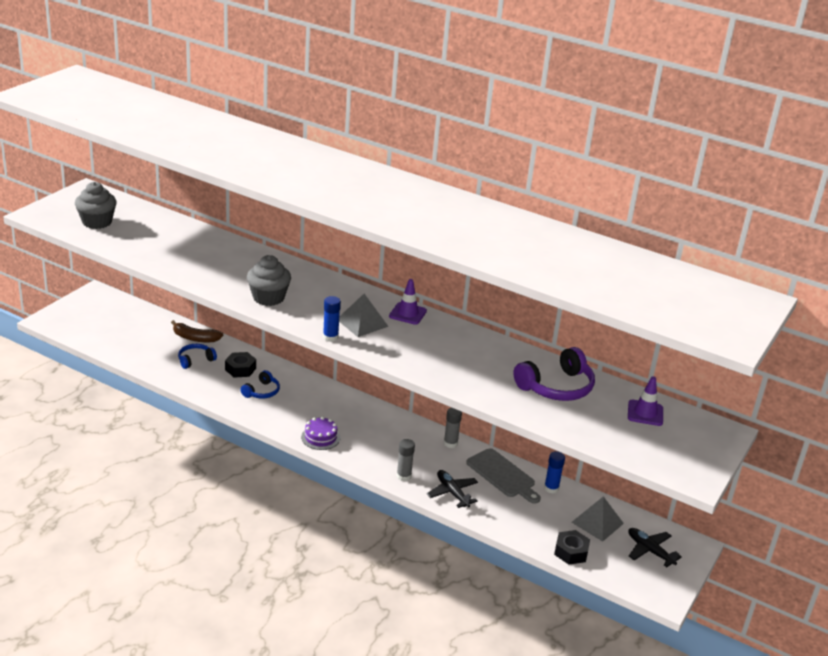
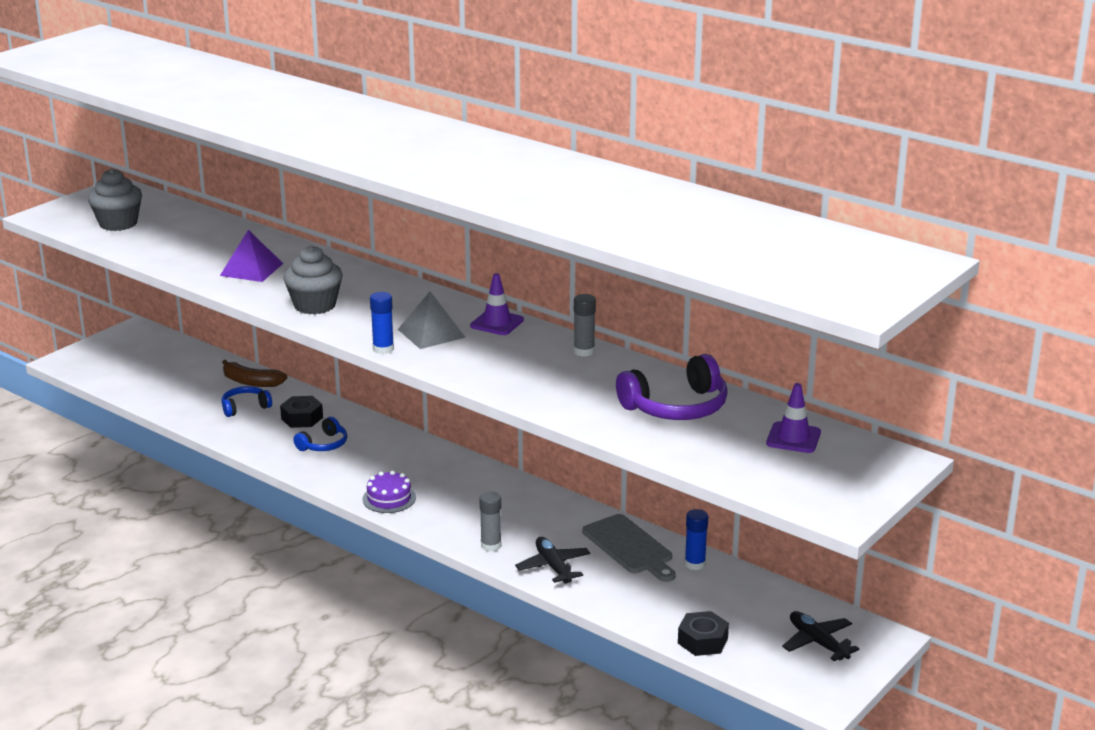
camera: 10 degrees right, 5 degrees down
grey glue stick [444,408,462,448] -> grey glue stick moved to [574,294,596,356]
grey pyramid [571,496,624,542] -> none
none -> purple pyramid [220,230,284,282]

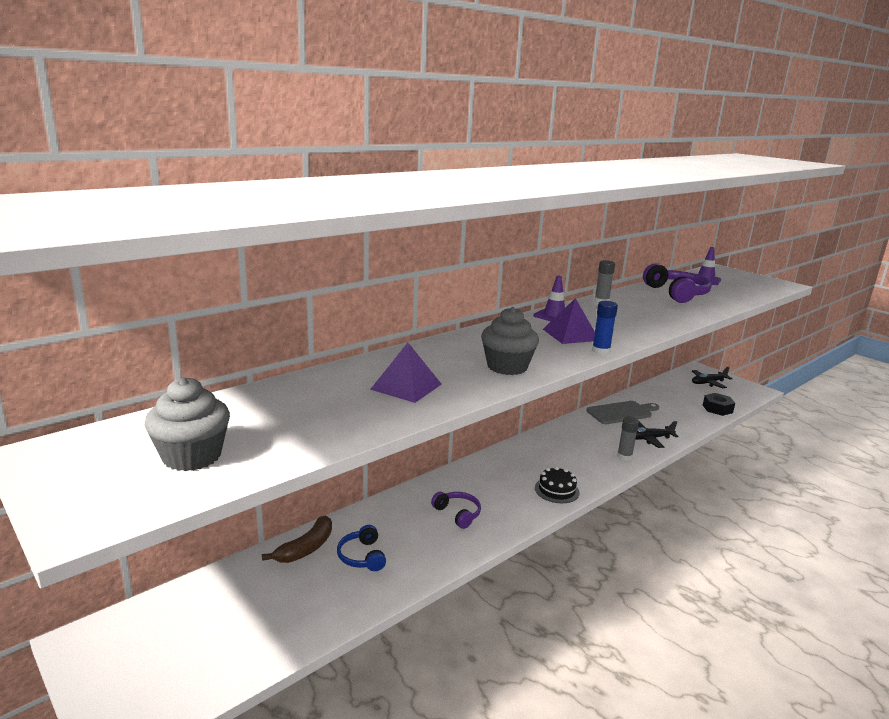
camera: 80 degrees left, 5 degrees down
black nut [280,396,323,428] -> none
blue headphones [293,417,347,451] -> purple headphones [431,492,481,529]
purple cake [363,471,416,513] -> black cake [535,467,580,503]
grey pyramid [398,291,466,349] -> purple pyramid [543,298,595,344]
blue glue stick [684,509,708,570] -> none

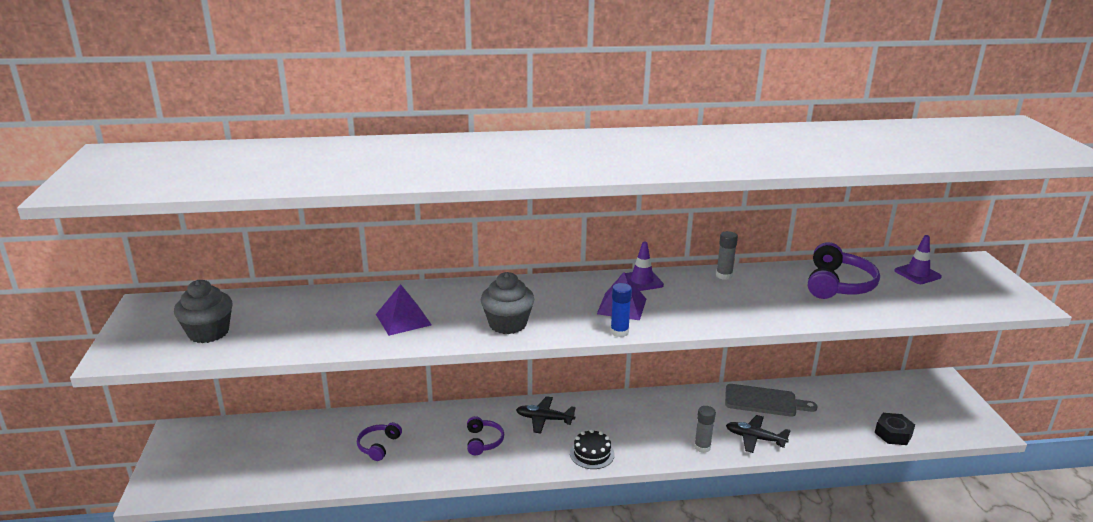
camera: 35 degrees right, 5 degrees up
brown banana [262,516,332,563] -> none
blue headphones [337,525,386,571] -> purple headphones [357,422,402,461]
black plane [692,367,733,389] -> black plane moved to [516,396,576,433]

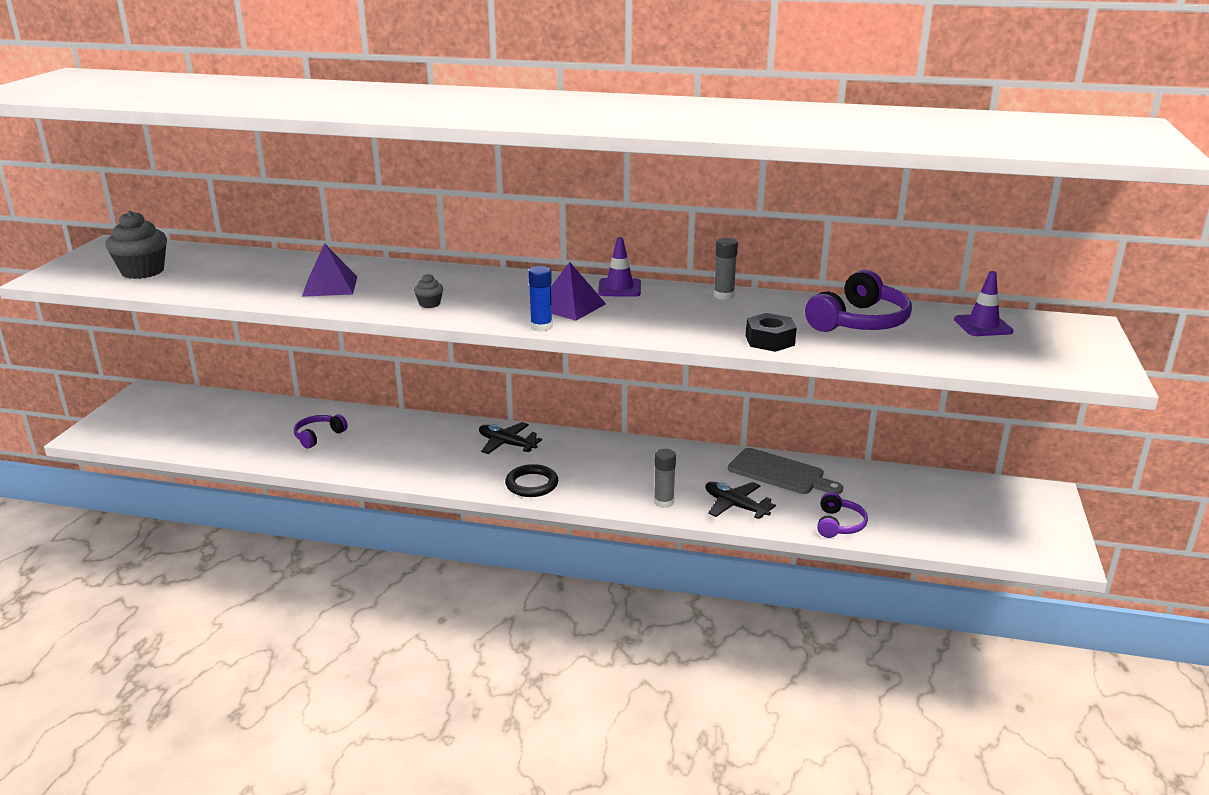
camera: 20 degrees right, 0 degrees up
purple headphones [467,416,504,455] -> purple headphones moved to [817,492,868,538]
grey cupcake [481,272,534,334] -> grey cupcake [414,274,443,308], size x0.48
black cake [570,429,615,469] -> black ring [505,464,558,497]
black nut [875,413,915,445] -> black nut moved to [746,313,797,352]

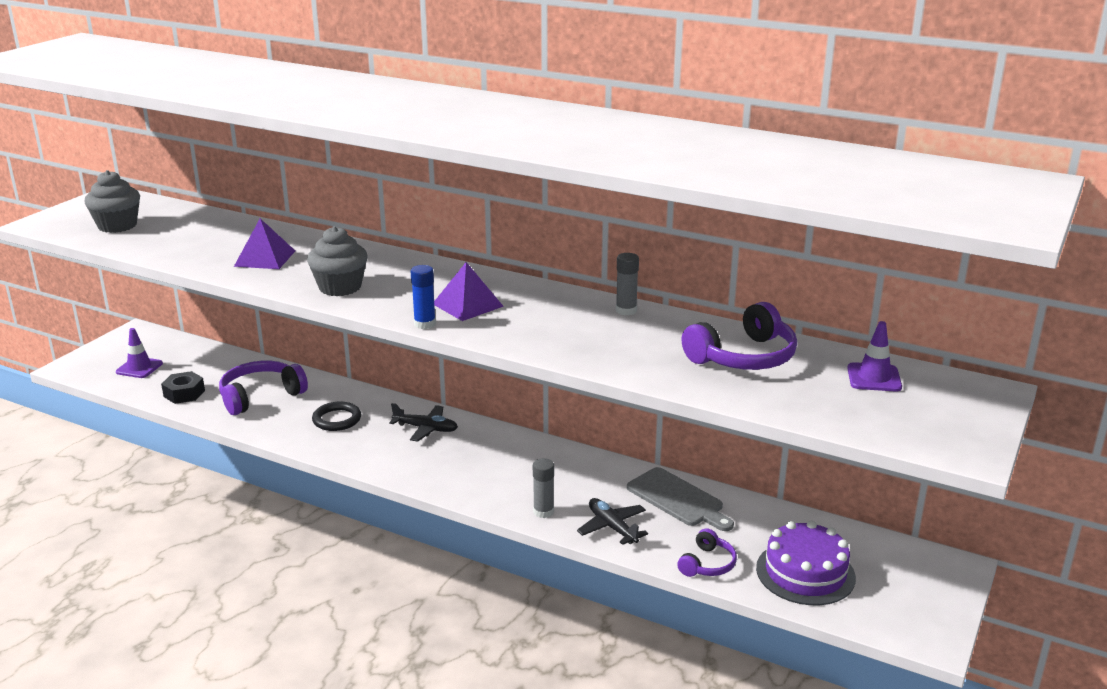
camera: 15 degrees right, 0 degrees up
purple headphones [294,414,348,448] -> purple headphones [219,361,308,415], size x1.74
grey cupcake [414,274,443,308] -> grey cupcake [307,226,368,296], size x2.10
black plane [479,422,542,454] -> black plane turned 150 degrees clockwise [389,403,458,442]
black ring [505,464,558,497] -> black ring moved to [312,402,361,431]
purple traffic cone [598,237,641,297] -> purple traffic cone moved to [116,328,163,378]
black nut [746,313,797,352] -> black nut moved to [161,371,205,404]
none -> purple cake [756,521,856,605]

